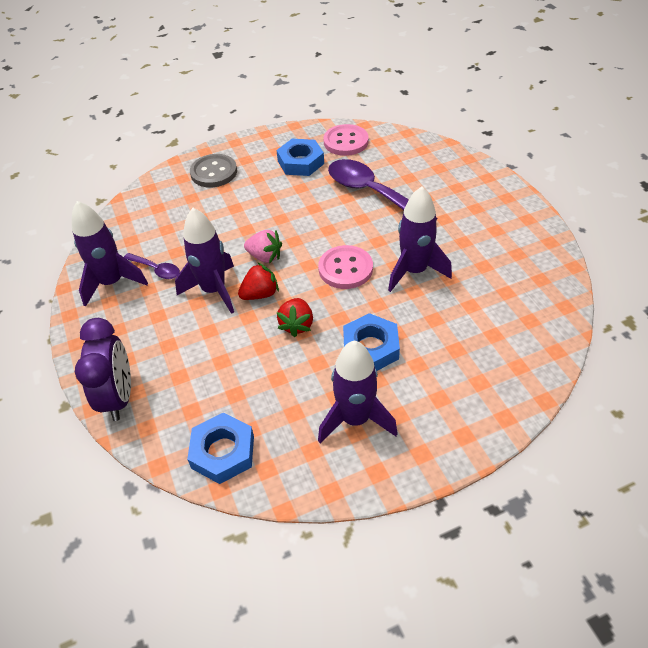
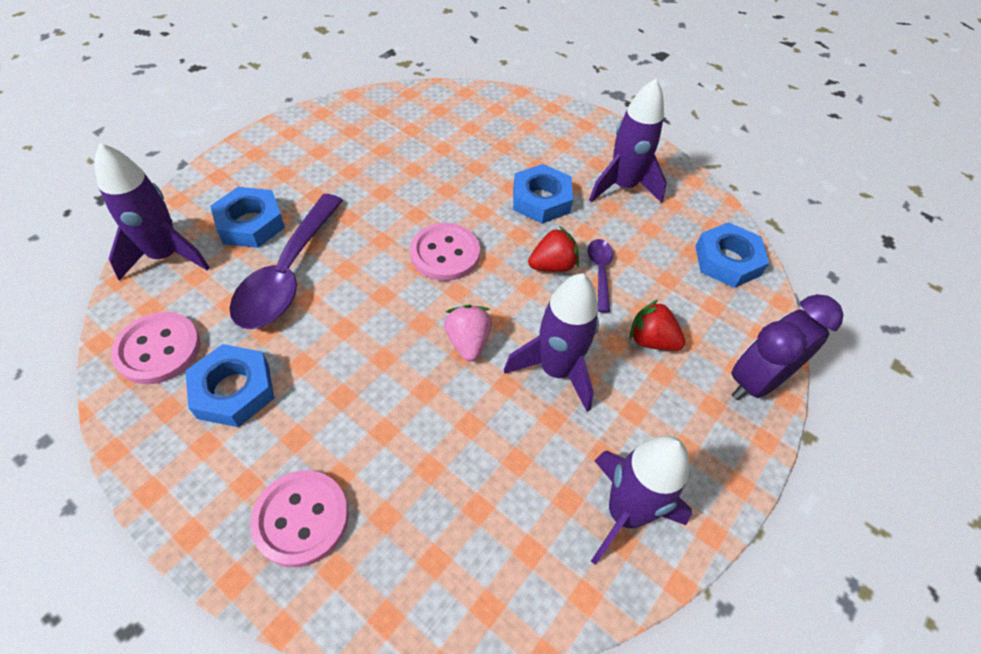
camera: 125 degrees left, 5 degrees up
purple spoon [124,253,180,279] -> purple spoon moved to [588,239,613,313]
grey button [190,154,237,187] -> pink button [250,470,349,567]
red strawberry [238,262,279,300] -> red strawberry moved to [630,299,685,351]
purple rocket [388,186,452,292] -> purple rocket moved to [94,143,210,281]
none -> blue nut [210,187,285,248]

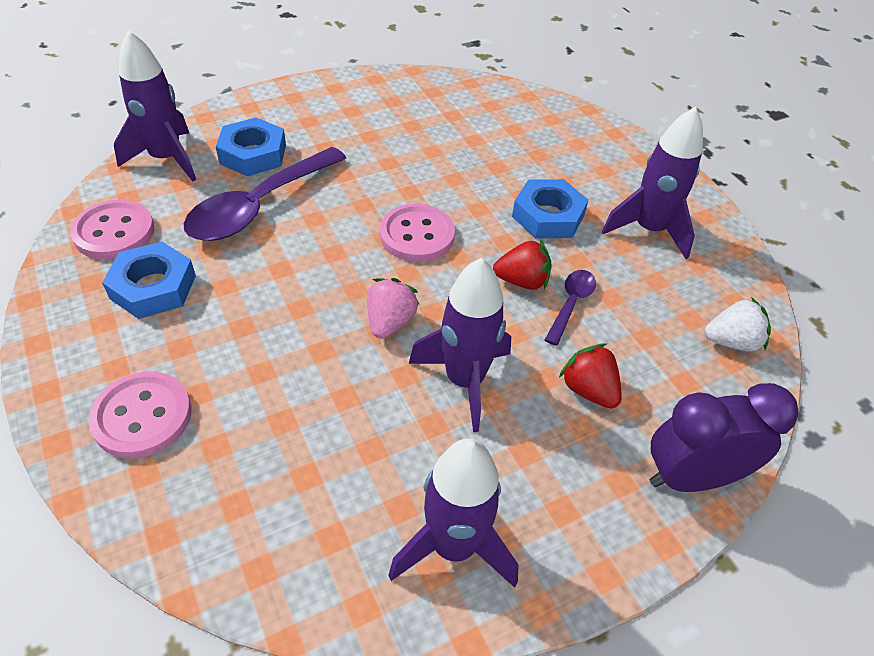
camera: 25 degrees right, 5 degrees down
blue nut [695,222,769,288] -> white strawberry [704,297,771,352]

